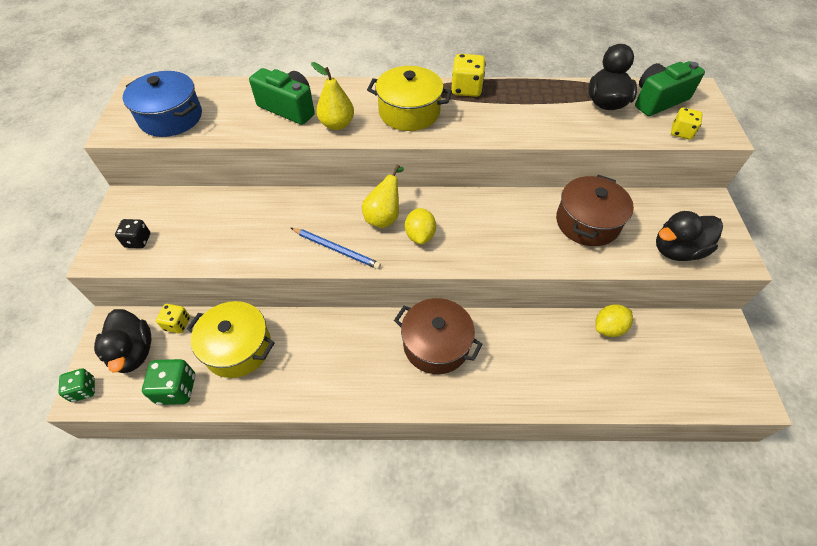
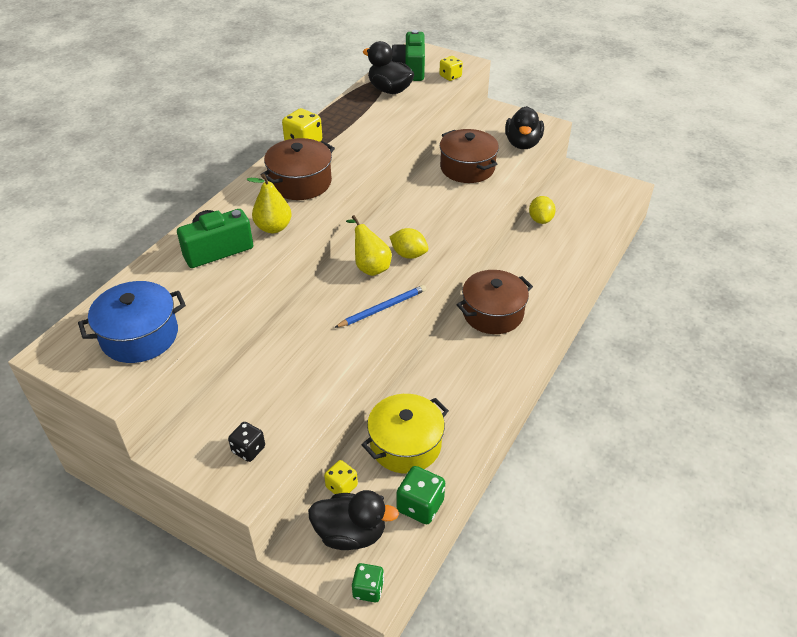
camera: 60 degrees left, 10 degrees down
yellow pot [367,66,452,131] -> brown pot [262,138,335,200]

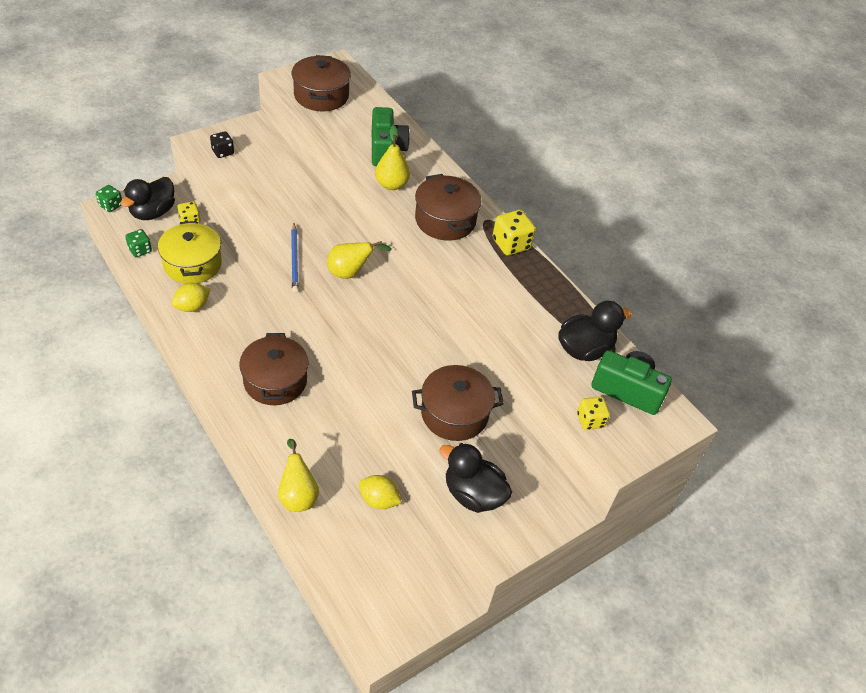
camera: 110 degrees right, 5 degrees up
blue pot [78,281,186,363] -> brown pot [292,55,351,111]
yellow lemon [390,228,428,259] -> yellow lemon moved to [172,283,210,312]
green dice [396,466,445,524] -> green dice [125,229,152,257], size x0.67
none -> yellow pear [278,439,319,512]

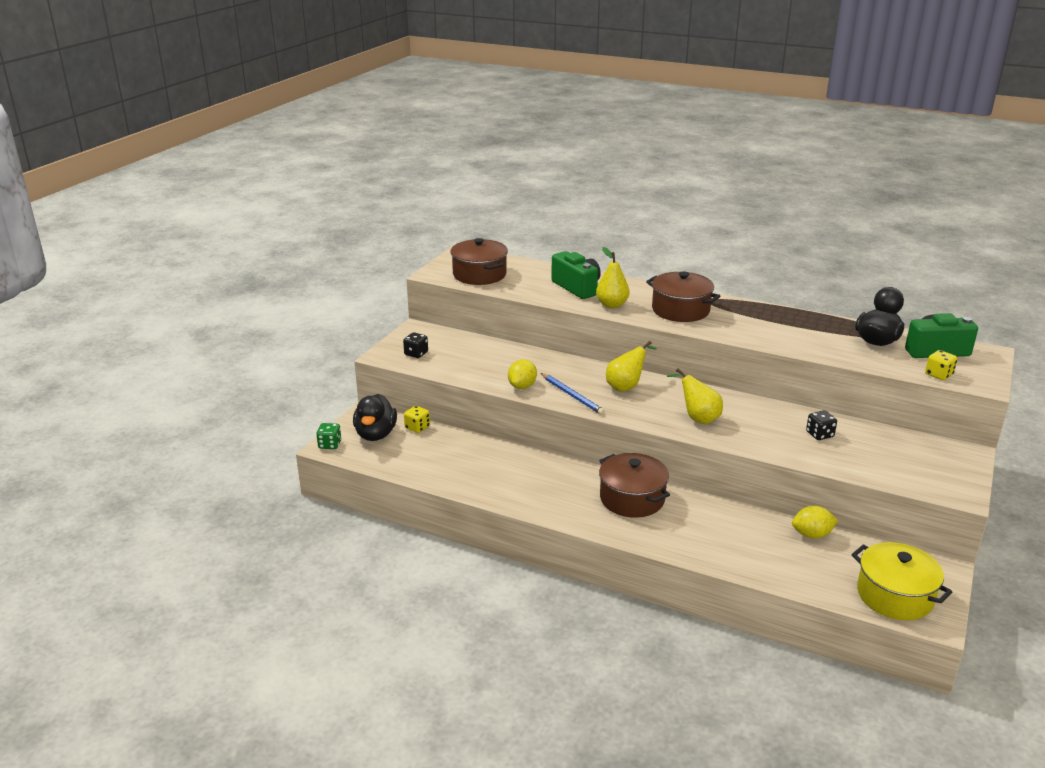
camera: 25 degrees left, 20 degrees down
green dice [125,229,152,257] -> none
yellow pot [158,221,222,284] -> yellow pot moved to [851,542,952,620]
yellow lemon [172,283,210,312] -> yellow lemon moved to [508,359,537,389]
yellow pear [278,439,319,512] -> yellow pear moved to [667,368,723,424]
brown pot [412,365,504,441] -> black dice [806,410,837,440]
black duck [439,443,512,513] -> none
yellow dice [493,210,536,255] -> none

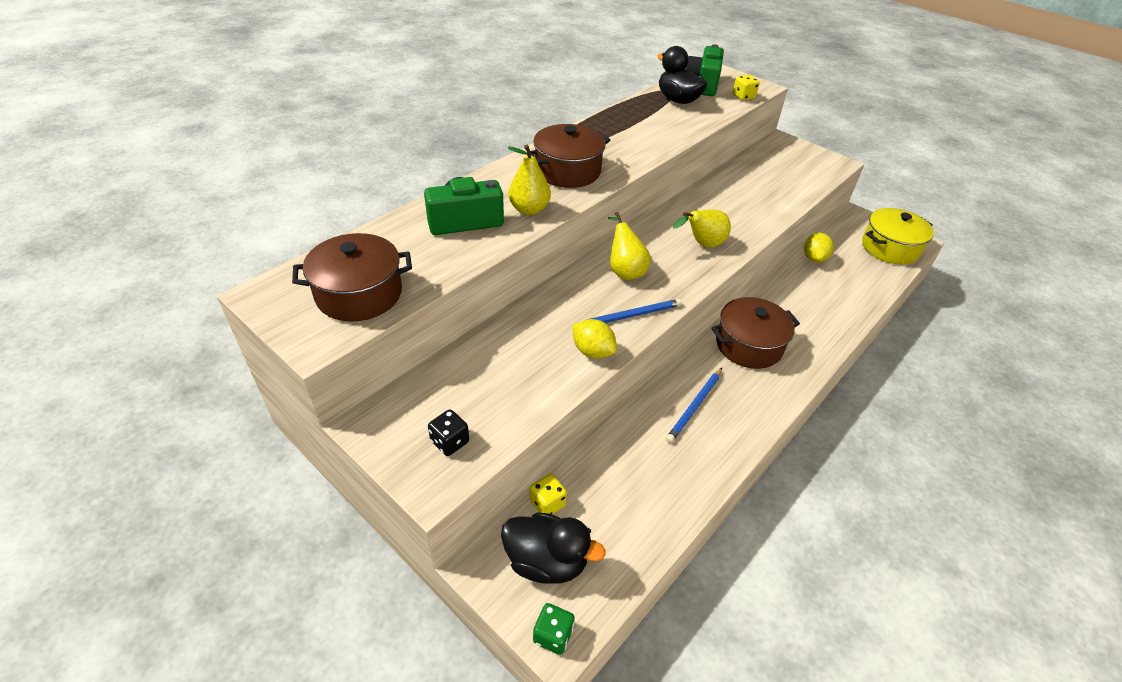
camera: 75 degrees left, 15 degrees up
black dice [806,410,837,440] -> none
none -> blue pencil [666,368,722,443]

